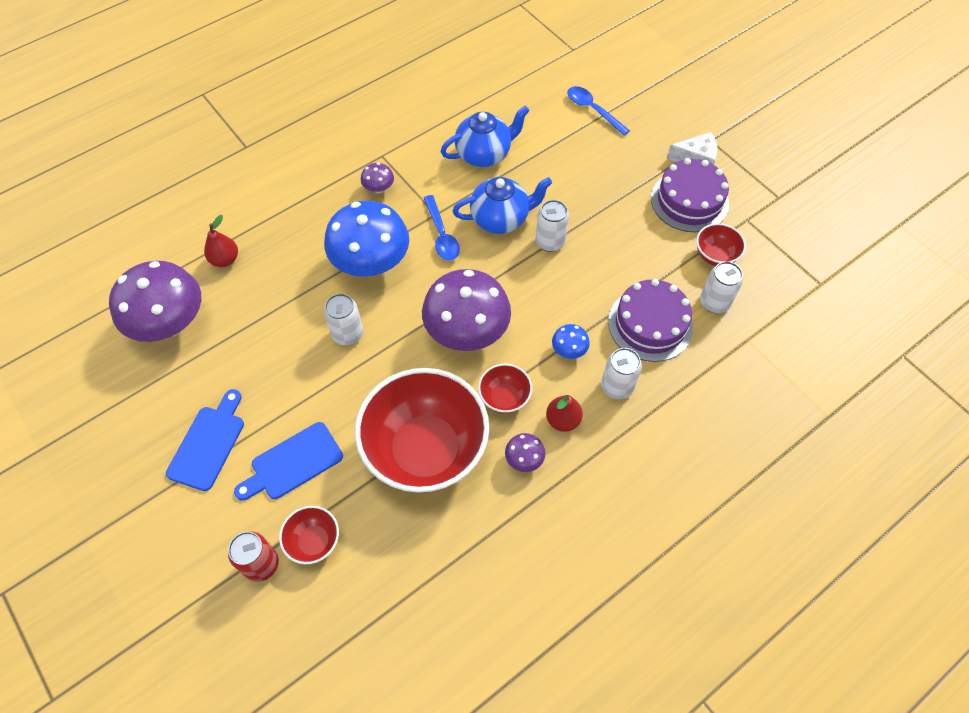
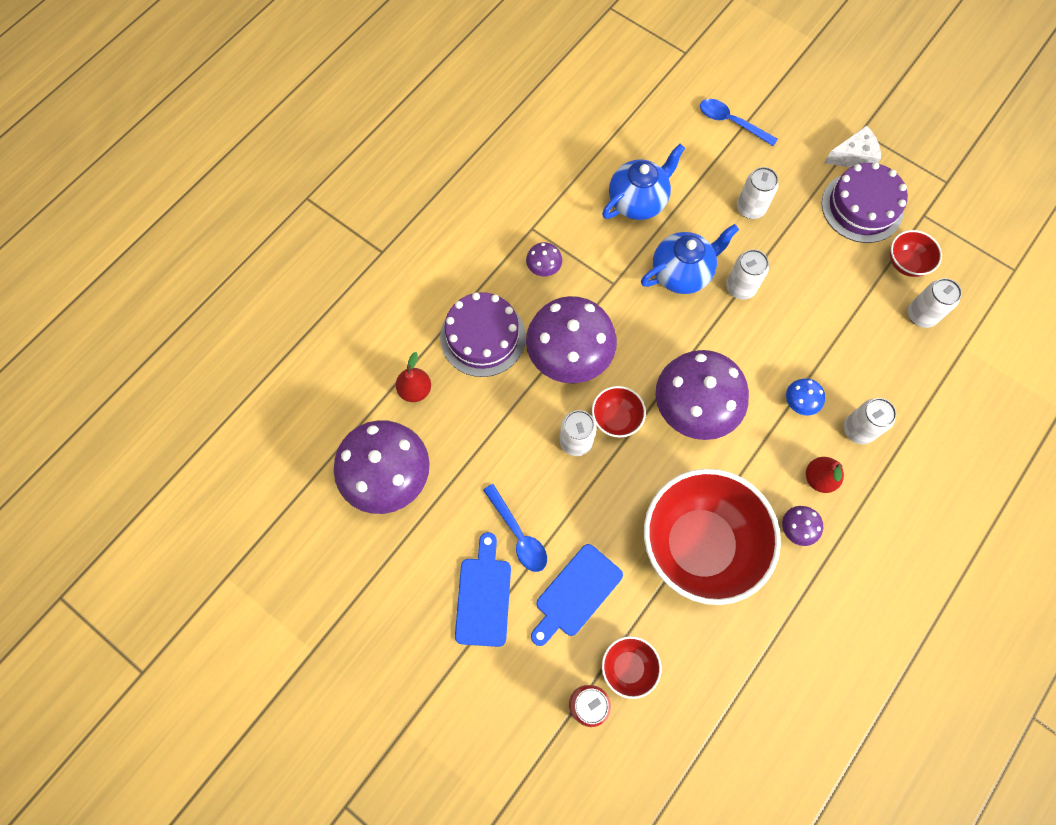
camera: 15 degrees left, 10 degrees up
blue mushroom [324,201,409,277] -> purple mushroom [526,296,617,383]
blue spoon [424,195,460,260] -> blue spoon moved to [483,484,547,572]
red bowl [478,364,532,414] -> red bowl moved to [592,386,646,438]
purple cake [608,279,693,362] -> purple cake moved to [440,292,526,377]
none -> white can [737,167,779,219]

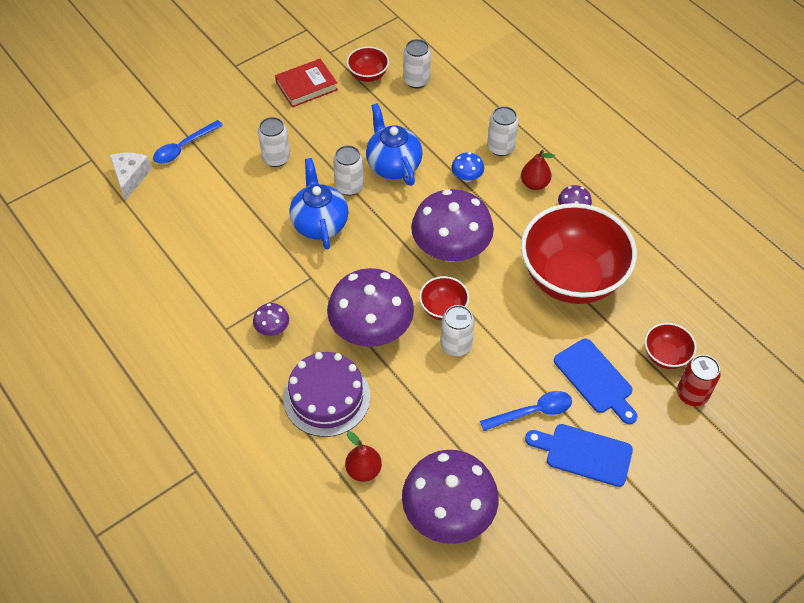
camera: 75 degrees left, 15 degrees down
blue teapot [602,144,685,220] -> blue teapot moved to [366,103,423,186]
purple cake [822,162,908,243] -> red book [275,59,338,107]
white cheese [824,125,881,168] -> white cheese moved to [110,153,151,201]

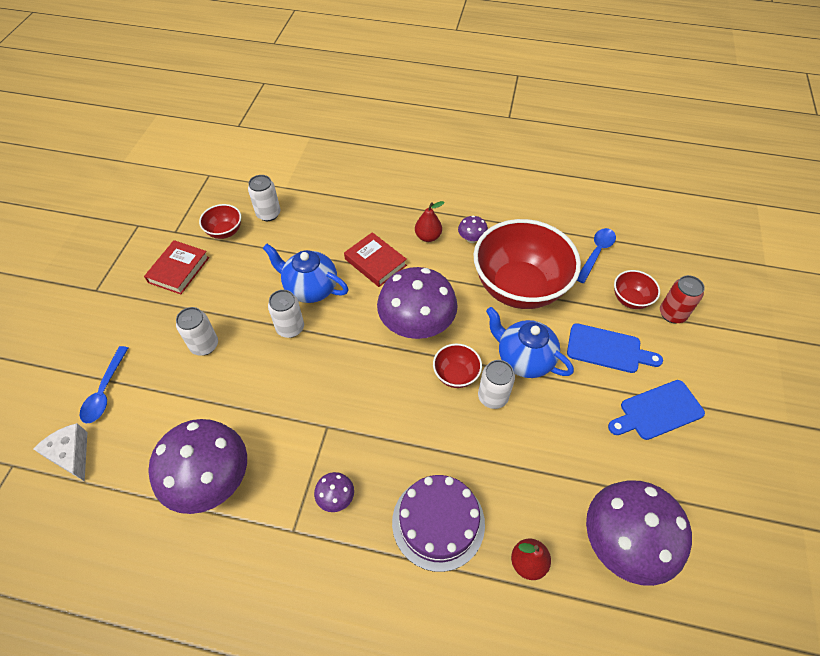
camera: 40 degrees left, 0 degrees up
blue teapot [289,158,348,250] -> blue teapot moved to [486,307,574,378]
purple mushroom [327,268,414,347] -> purple mushroom moved to [149,419,247,514]
blue mushroom [452,152,484,182] -> red book [344,232,407,287]
blue spoon [480,391,572,431] -> blue spoon moved to [577,228,616,283]
white can [487,106,518,156] -> none

